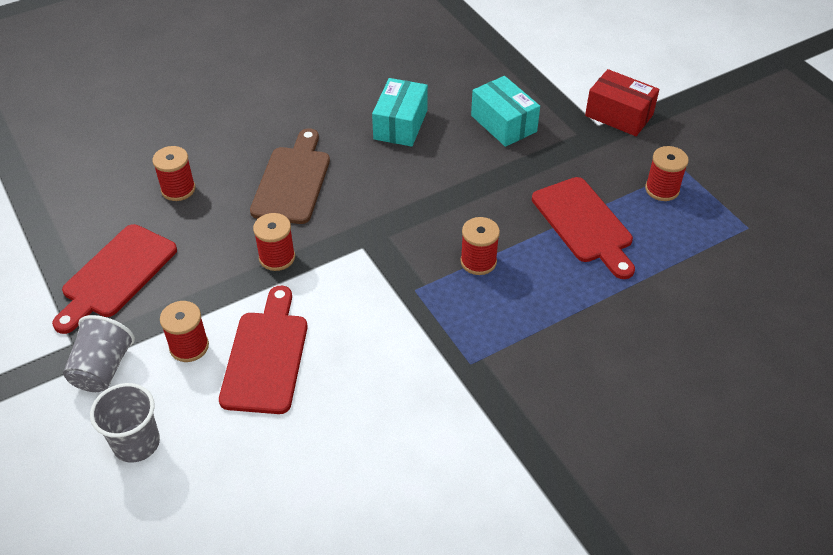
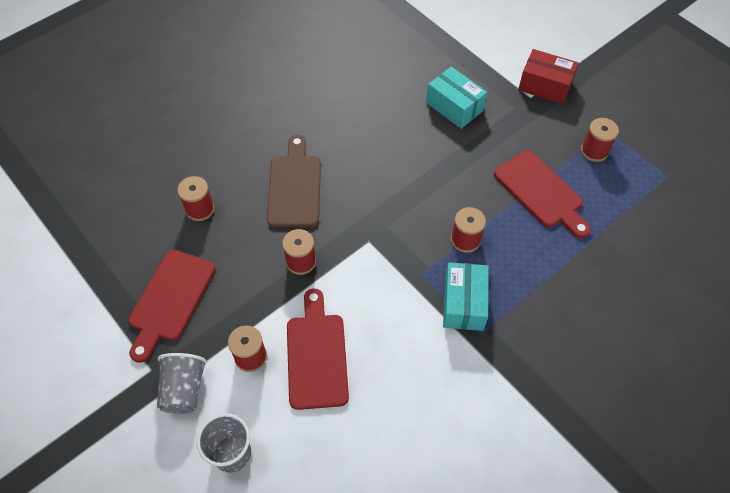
camera: 10 degrees left, 10 degrees up
turquoise box [372,78,428,147] -> turquoise box moved to [443,262,489,331]

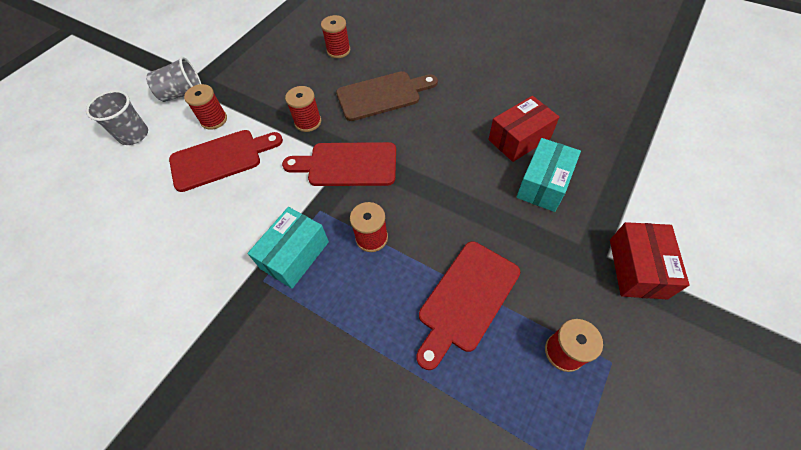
camera: 75 degrees right, 0 degrees up
red cutting board [128,250,215,363] -> red cutting board moved to [282,142,396,186]
turquoise box [443,262,489,331] -> turquoise box turned 45 degrees counterclockwise [248,207,329,289]
none -> red box [489,96,559,162]

